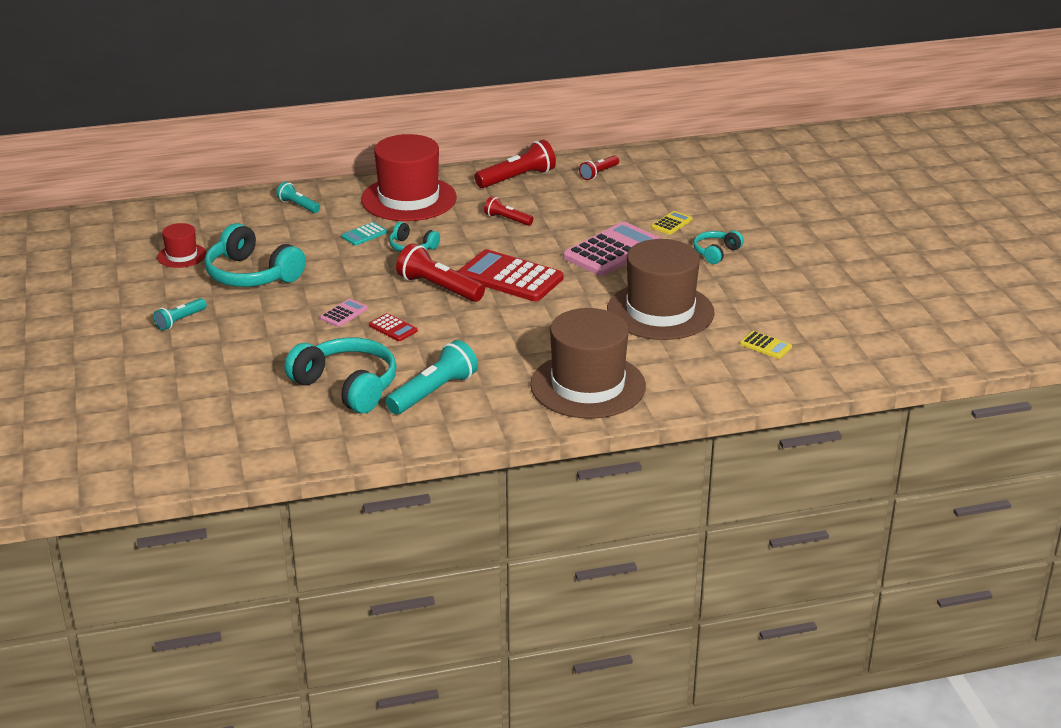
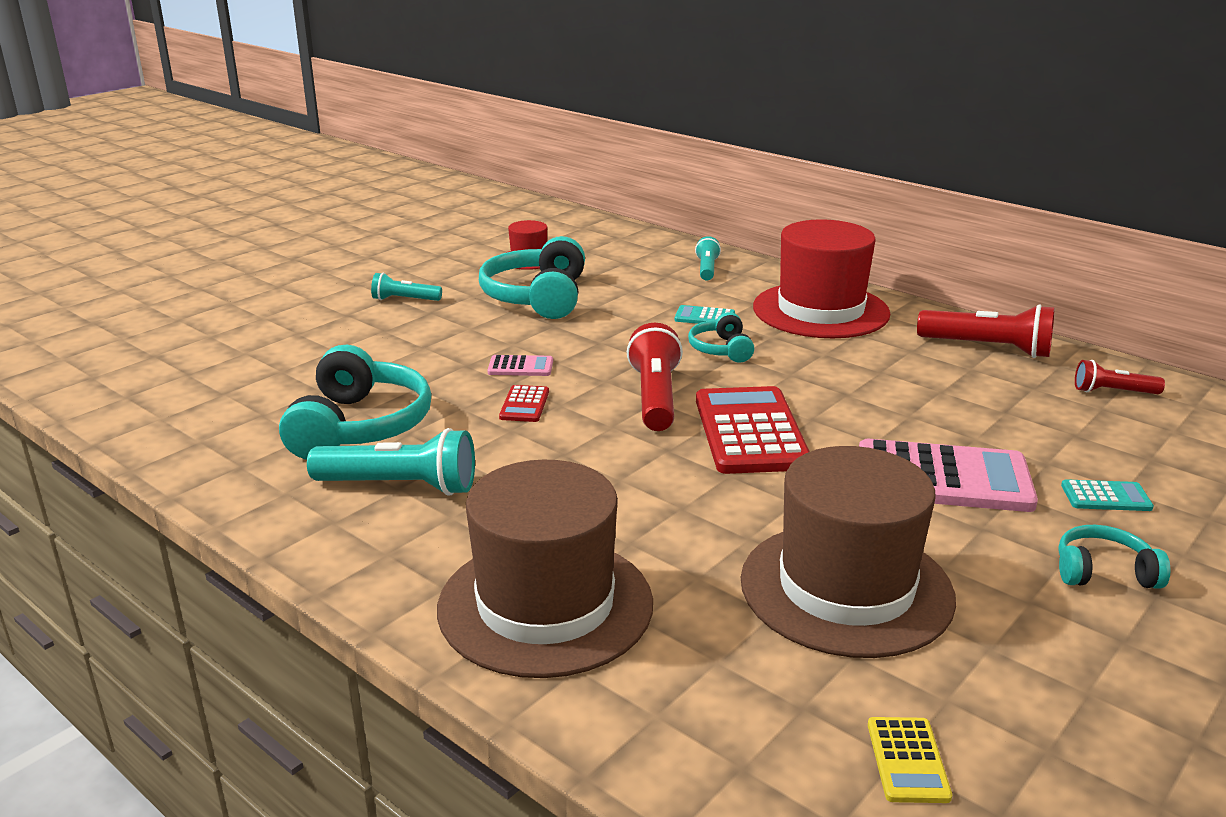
camera: 55 degrees right, 5 degrees down
red flashlight [484,196,533,226] -> none
yellow calculator [651,211,693,235] -> turquoise calculator [1061,479,1154,511]

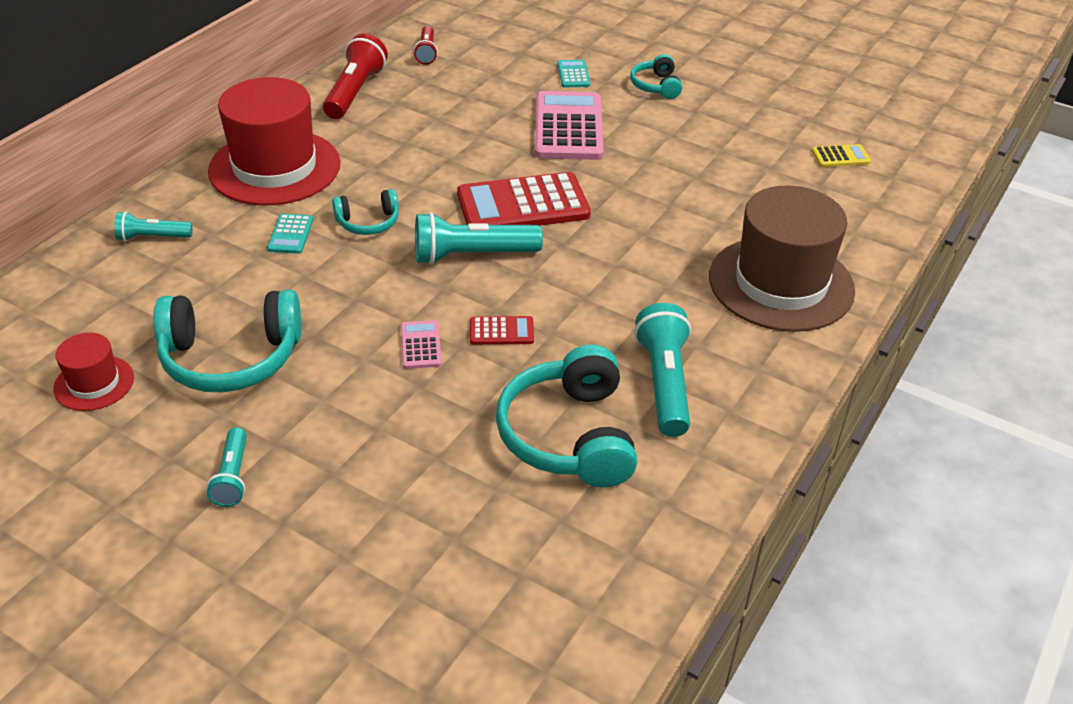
camera: 100 degrees left, 15 degrees up
turquoise headphones [279,345,431,460] -> turquoise headphones turned 90 degrees counterclockwise [496,344,637,487]
red flashlight [627,323,683,431] -> turquoise flashlight [415,212,543,265]
brown hat [741,446,956,658] -> none

